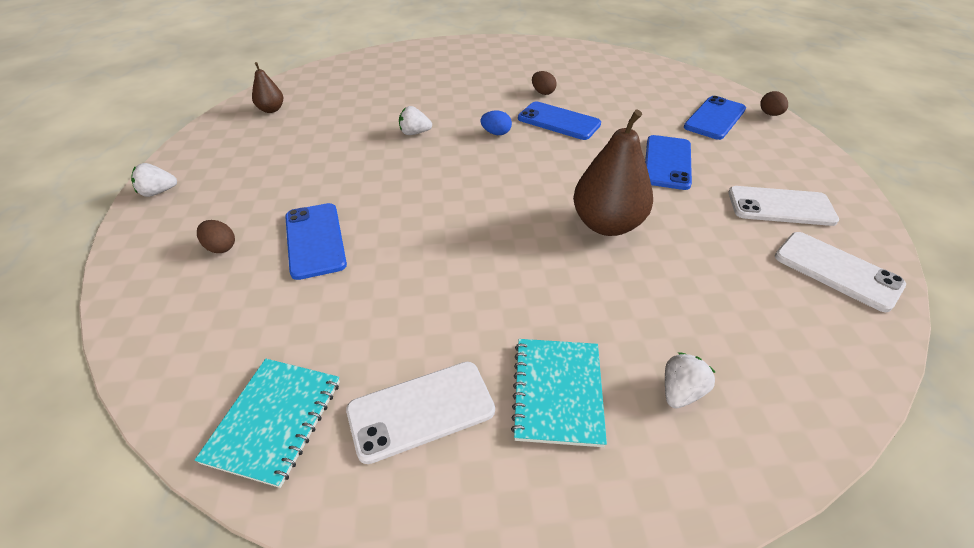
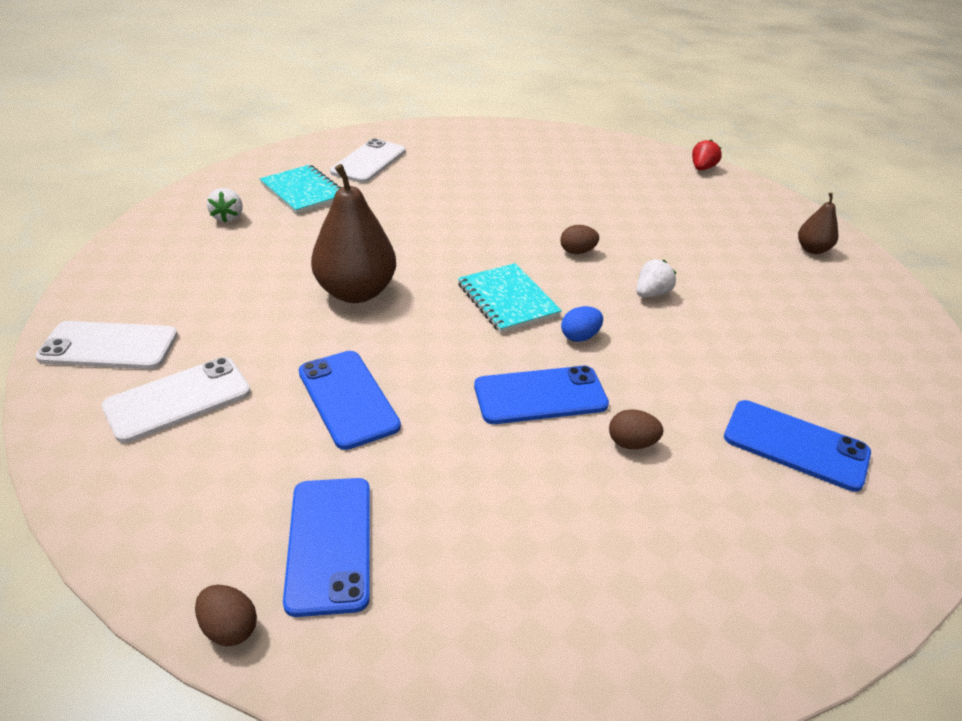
camera: 135 degrees right, 5 degrees down
white strawberry [131,163,177,197] -> red strawberry [692,140,722,170]
turquoise notebook [195,359,340,488] -> turquoise notebook moved to [458,263,562,333]
brown egg [197,220,235,253] -> brown egg moved to [560,225,599,254]
blue phone [285,203,347,280] -> blue phone moved to [724,400,871,492]

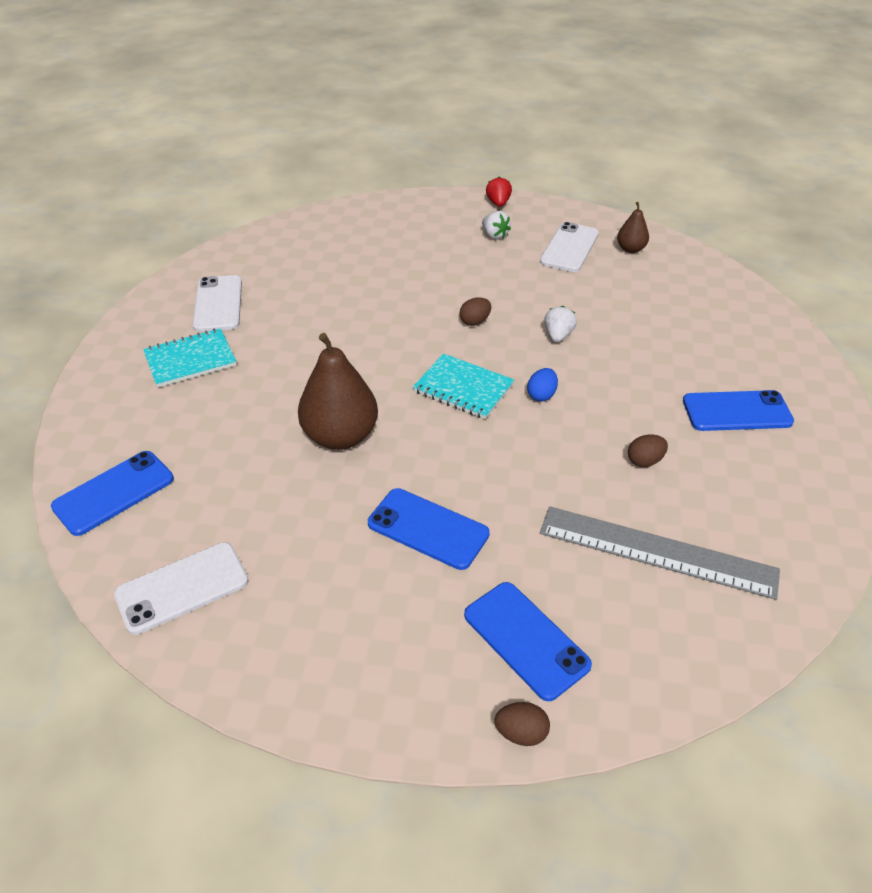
camera: 30 degrees left, 5 degrees up
white phone [102,357,251,443] -> white phone moved to [540,222,599,272]
white strawberry [207,188,243,223] -> white strawberry moved to [482,211,511,240]
turquoise notebook [260,165,341,214] -> turquoise notebook turned 45 degrees counterclockwise [143,328,237,387]
blue phone [474,366,609,424] -> blue phone moved to [51,451,174,536]
none -> grey ruler [540,506,780,600]

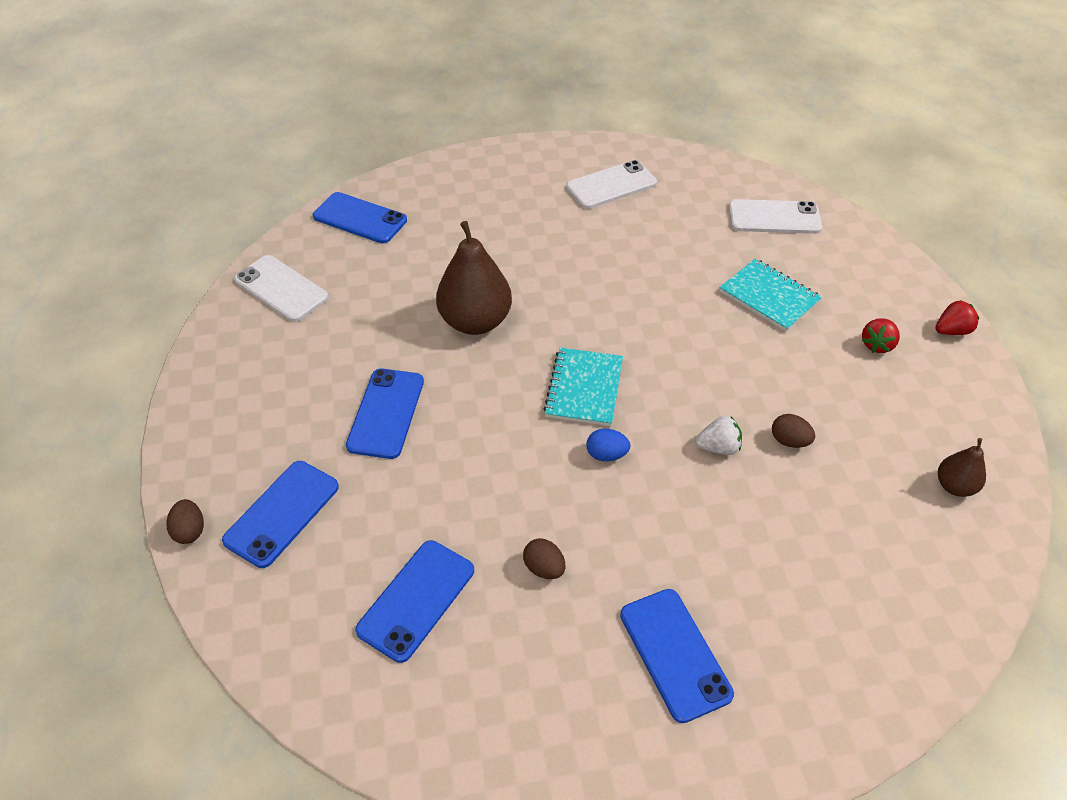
camera: 70 degrees right, 5 degrees up
turquoise notebook [143,328,237,387] -> turquoise notebook moved to [720,259,822,331]
brown egg [459,297,491,326] -> brown egg moved to [772,414,815,448]
white strawberry [482,211,511,240] -> red strawberry [862,318,900,353]
white phone [540,222,599,272] -> white phone moved to [729,199,822,234]
grey ruler [540,506,780,600] -> blue phone [355,540,474,663]

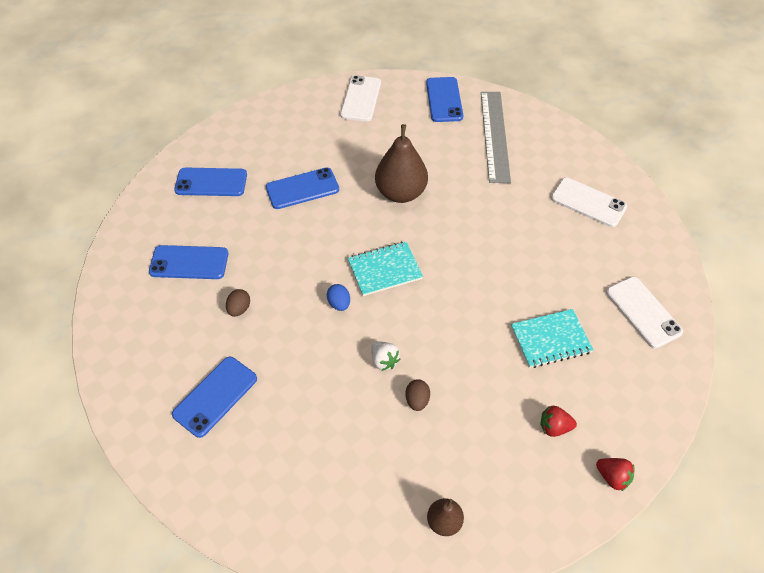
camera: 60 degrees right, 5 degrees up
brown egg [167,499,204,544] -> none
turquoise notebook [720,259,822,331] -> turquoise notebook turned 60 degrees clockwise [511,309,593,368]
none -> grey ruler [481,92,511,183]

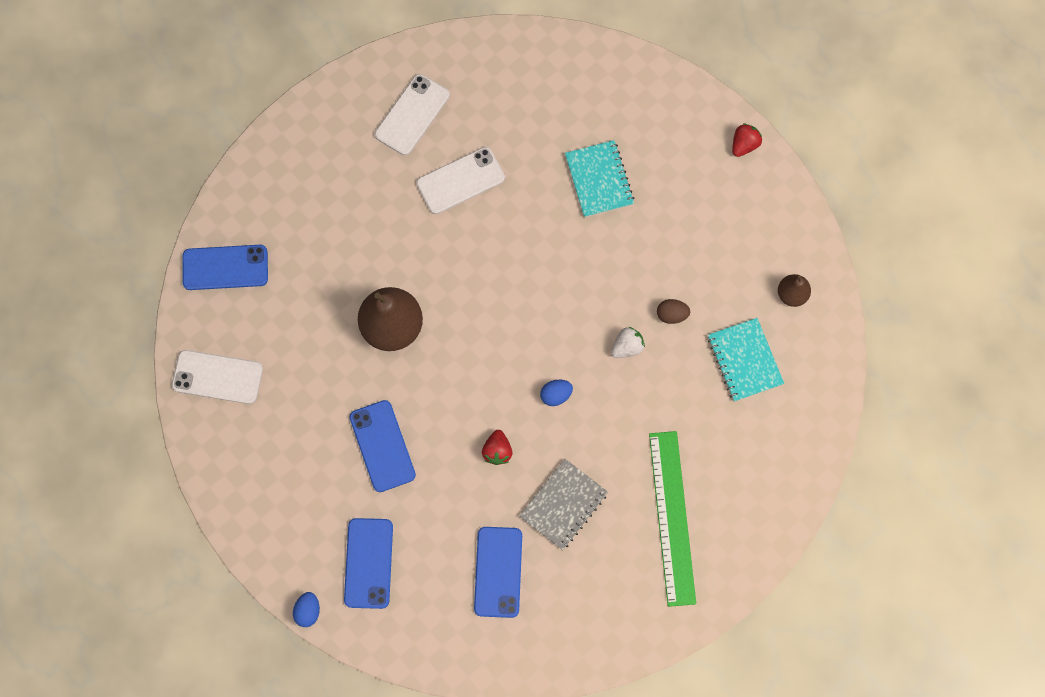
camera: 90 degrees left, 20 degrees up
blue phone [172,357,257,438] -> green ruler [649,431,696,607]
brown egg [226,289,250,317] -> grey notebook [520,459,608,550]
turquoise notebook [348,241,423,296] -> turquoise notebook moved to [708,318,784,402]
grey ruler [481,92,511,183] -> none
red strawberry [540,406,577,437] -> red strawberry moved to [482,430,513,465]
white phone [606,277,683,348] -> white phone moved to [416,147,505,214]
none -> blue egg [293,592,320,627]

